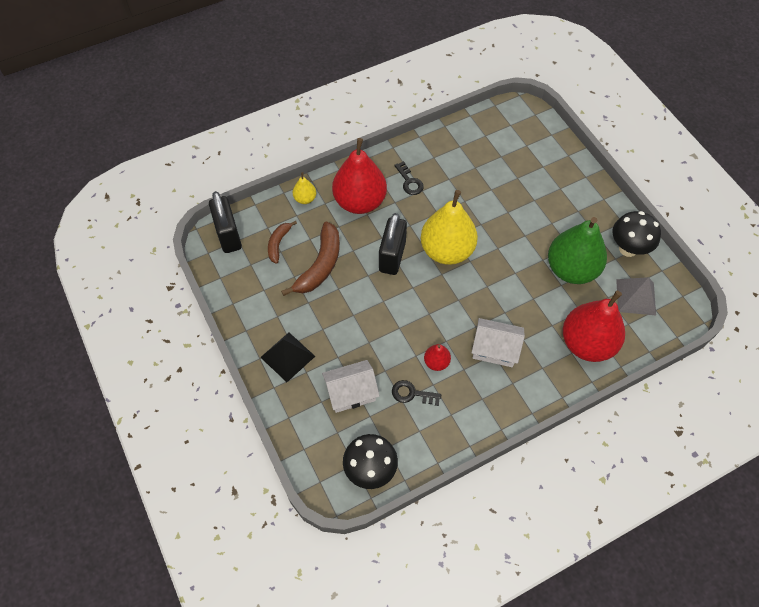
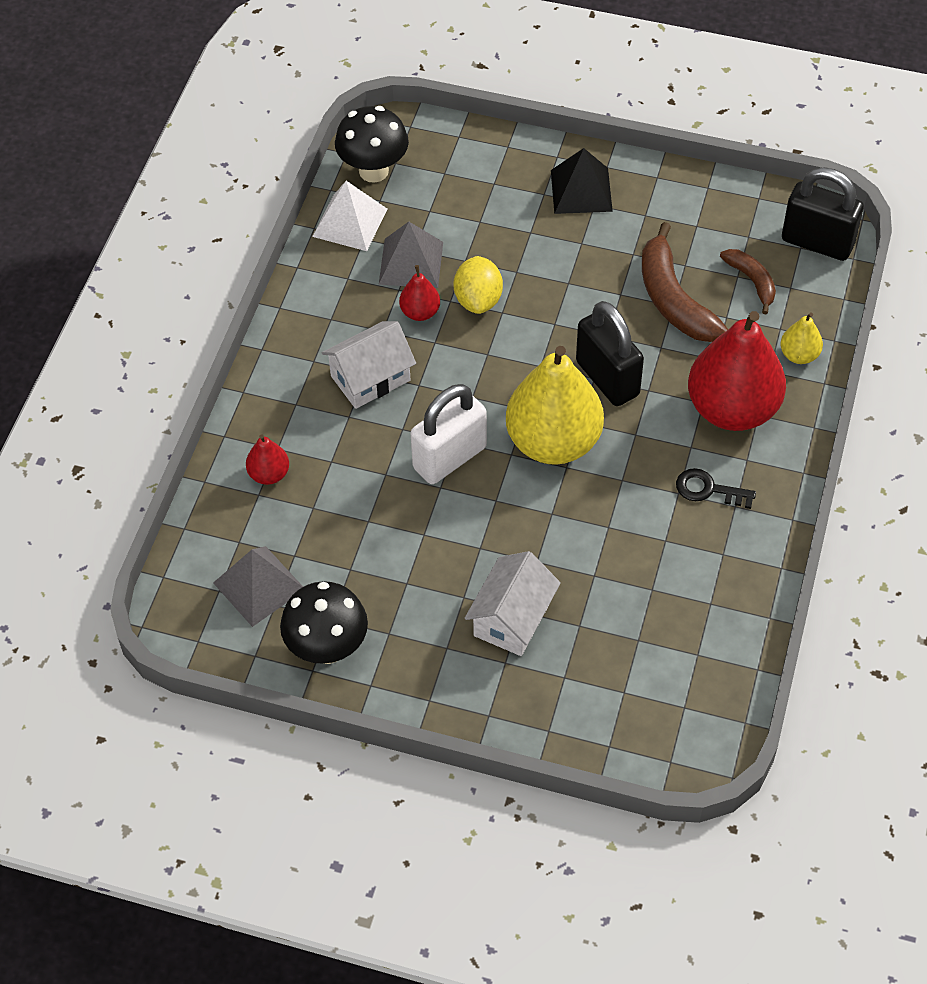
camera: 135 degrees right, 5 degrees down
white house [322,360,380,413] -> white house moved to [465,551,561,656]
black key [392,380,441,406] -> grey pyramid [379,222,443,288]
green pear [548,217,607,284] -> none
red pear [563,291,625,362] -> red pear [246,434,289,485], size x0.44
none -> white pyramid [312,181,387,251]
none -> white padlock [411,384,487,484]
none -> yellow lemon [454,256,503,314]

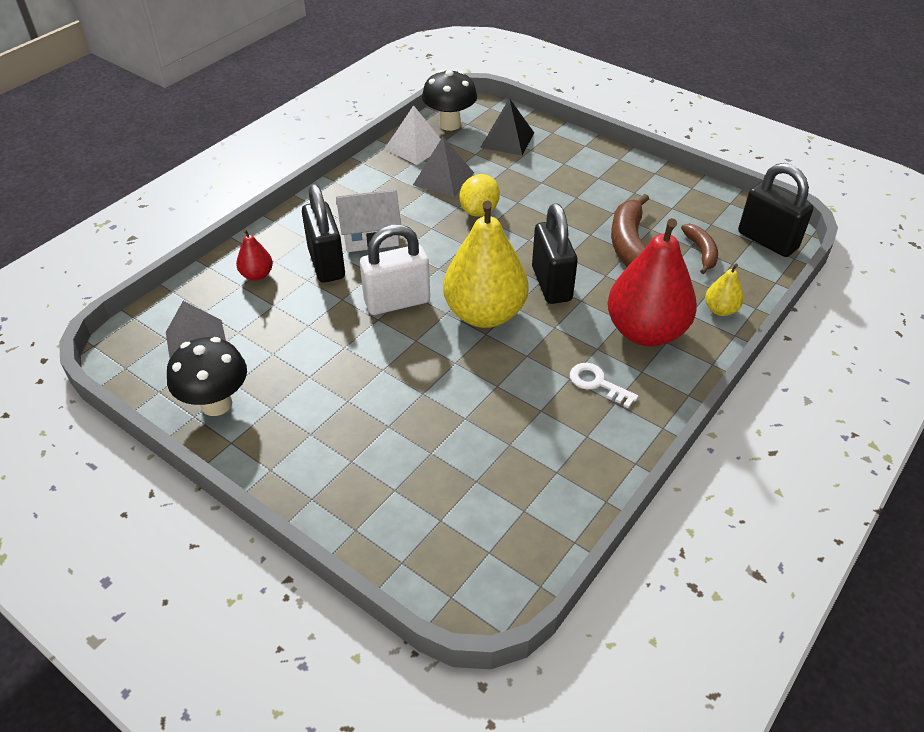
camera: 20 degrees right, 10 degrees down
red pear [399,265,440,321] -> none
white house [465,551,561,656] -> none
black pyramid [551,148,613,214] -> black pyramid moved to [480,98,534,156]
black key [676,468,756,509] -> white key [570,363,638,408]
none -> black padlock [302,184,345,283]

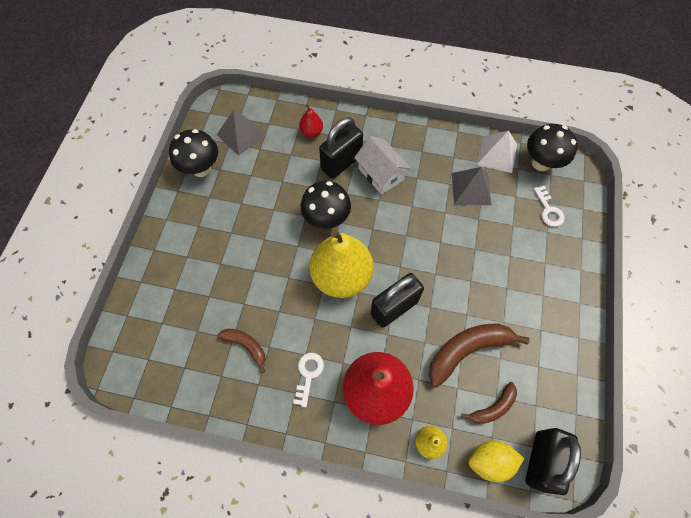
camera: 65 degrees right, 20 degrees up
white padlock [360,224,430,315] -> black mushroom [301,181,351,229]
yellow lemon [460,174,500,217] -> yellow lemon moved to [468,440,524,482]
black pyramid [480,98,534,156] -> white key [534,185,565,227]
none -> brown banana [217,329,265,373]

